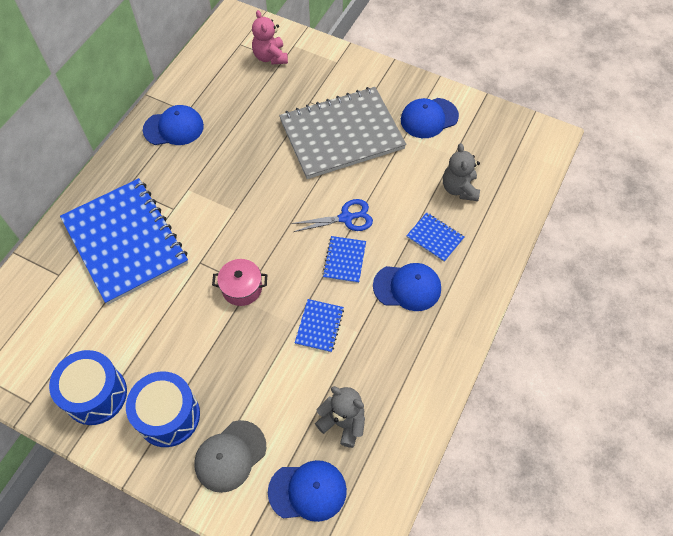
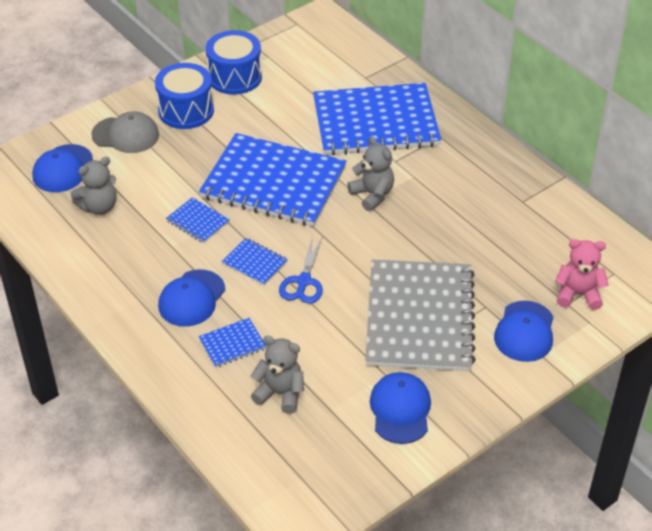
camera: 115 degrees right, 15 degrees down
blue cap [143,105,204,145] -> blue cap moved to [494,301,553,362]
grey cap [194,420,266,493] -> grey cap turned 120 degrees clockwise [91,111,159,153]
pink pot [212,259,267,306] -> blue notebook [199,133,347,227]
none -> grey teddy bear [347,136,394,211]

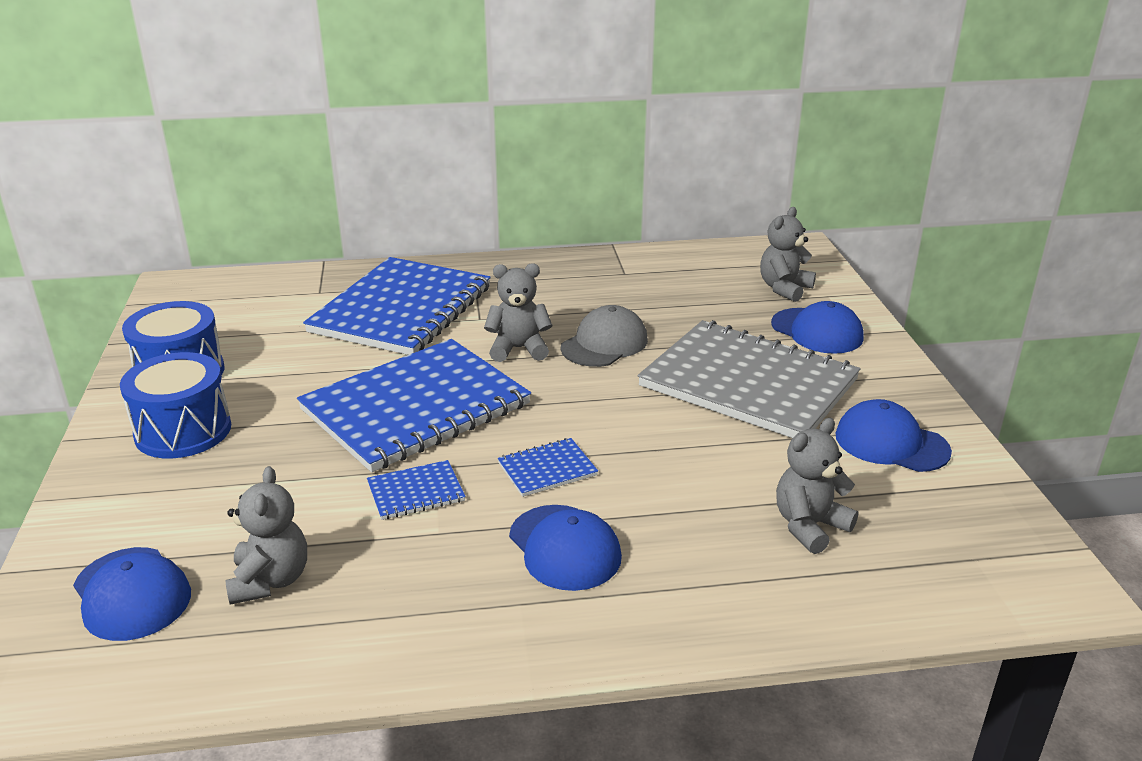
camera: 60 degrees left, 15 degrees down
grey cap [91,111,159,153] -> grey cap moved to [561,305,648,367]
blue notebook [199,318,267,368] -> none
blue scissors [279,235,323,304] -> none
pink teddy bear [555,239,609,310] -> grey teddy bear [760,207,816,302]

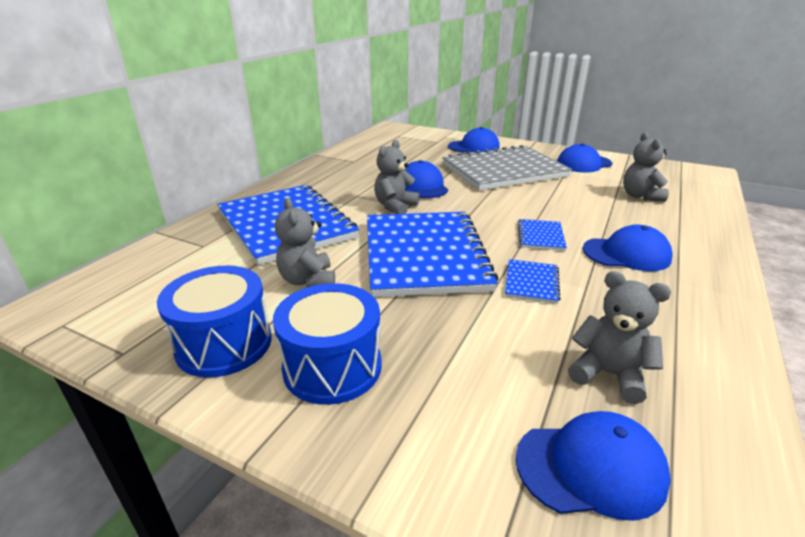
camera: 55 degrees left, 0 degrees up
grey cap [561,305,648,367] -> blue cap [405,160,448,198]
grey teddy bear [760,207,816,302] -> grey teddy bear moved to [275,198,335,287]

